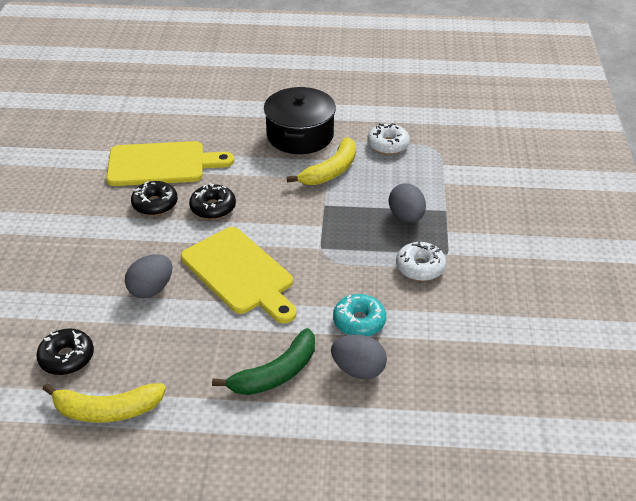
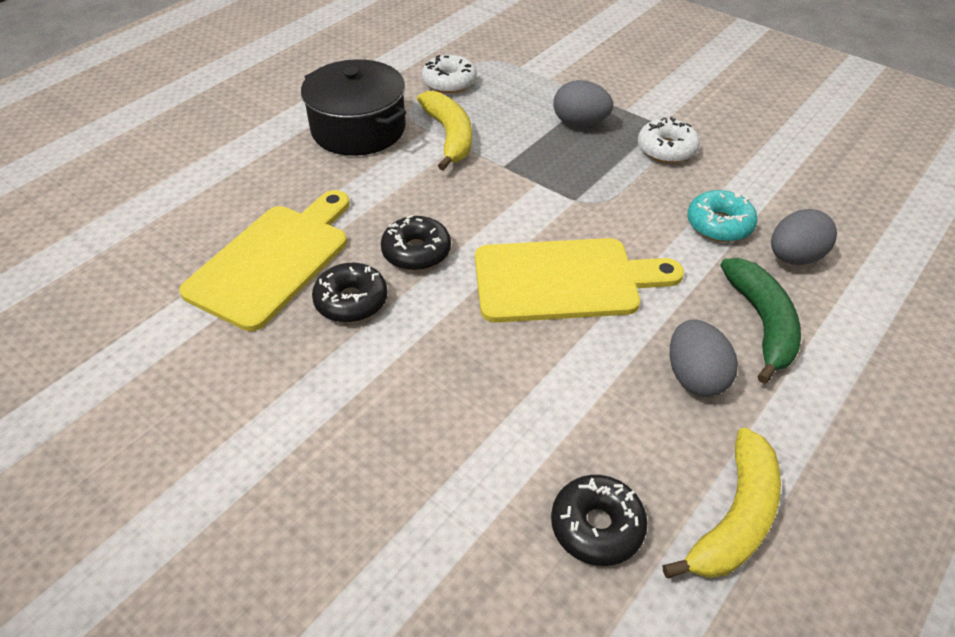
camera: 55 degrees left, 5 degrees up
grey egg [125,254,172,298] -> grey egg moved to [670,319,738,397]

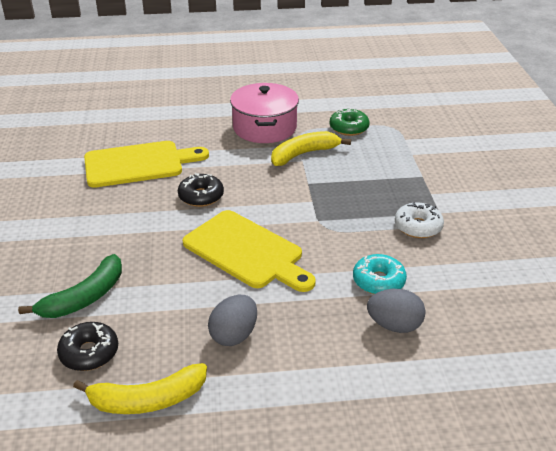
camera: 45 degrees right, 10 degrees down
black pot [301,59,406,156] -> pink pot [230,83,299,143]
black donut [312,263,388,323] -> none
yellow banana [417,91,472,171] -> yellow banana turned 150 degrees counterclockwise [271,131,351,166]
white donut [422,55,477,94] -> green donut [330,108,370,136]
grey egg [553,80,613,127] -> none
green banana [721,258,801,384] -> green banana moved to [18,254,122,318]

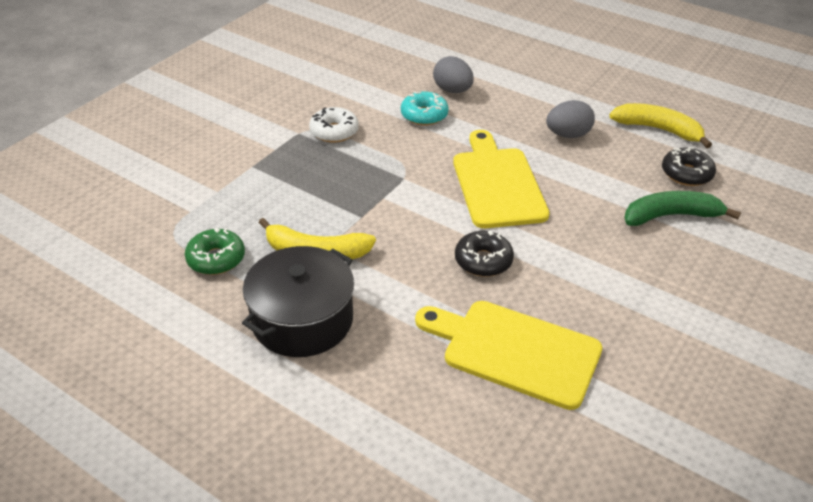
camera: 140 degrees left, 5 degrees up
pink pot [230,83,299,143] -> black pot [242,246,354,357]

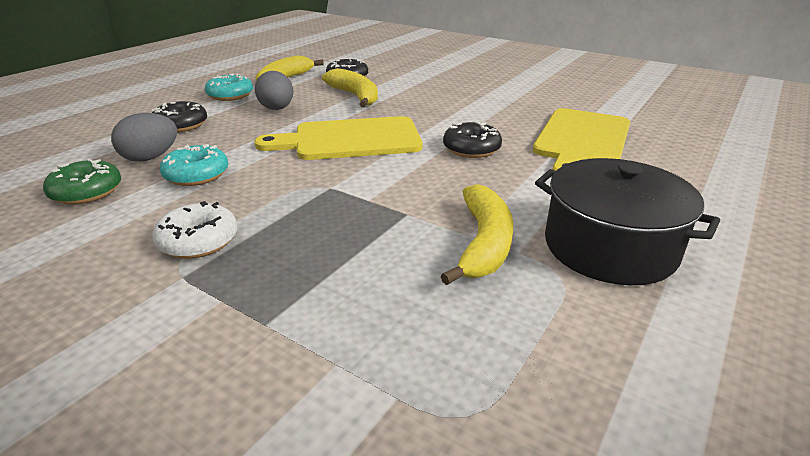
camera: 90 degrees left, 10 degrees down
green donut [185,228,245,275] -> green donut moved to [43,159,121,205]
green banana [624,191,741,226] -> none
none -> black donut [152,101,207,132]
none -> turquoise donut [205,73,253,101]
none -> yellow banana [322,68,378,107]

